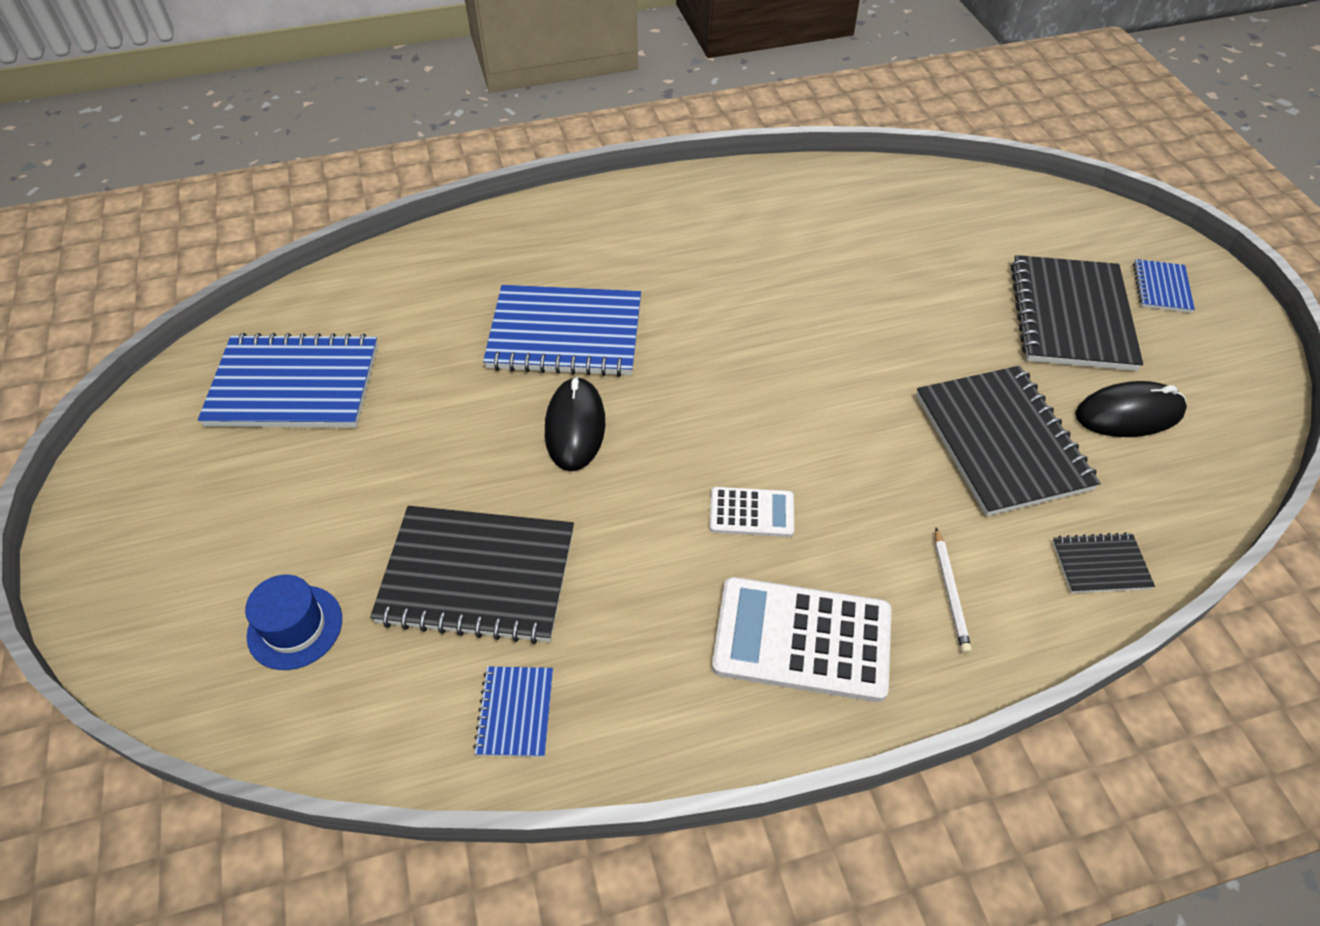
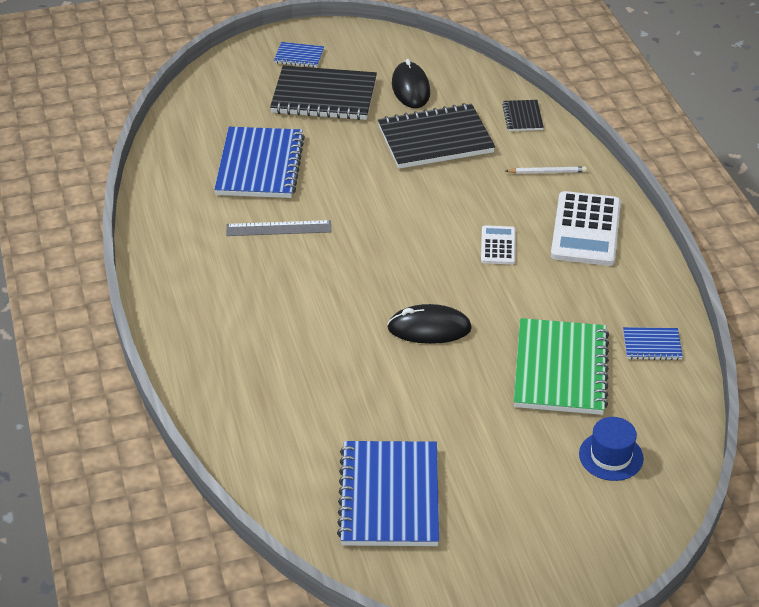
camera: 90 degrees left, 10 degrees down
black notebook [370,506,574,644] -> green notebook [514,318,609,415]
blue notebook [483,285,641,377] -> blue notebook moved to [214,127,305,198]
none -> grey ruler [226,220,331,236]

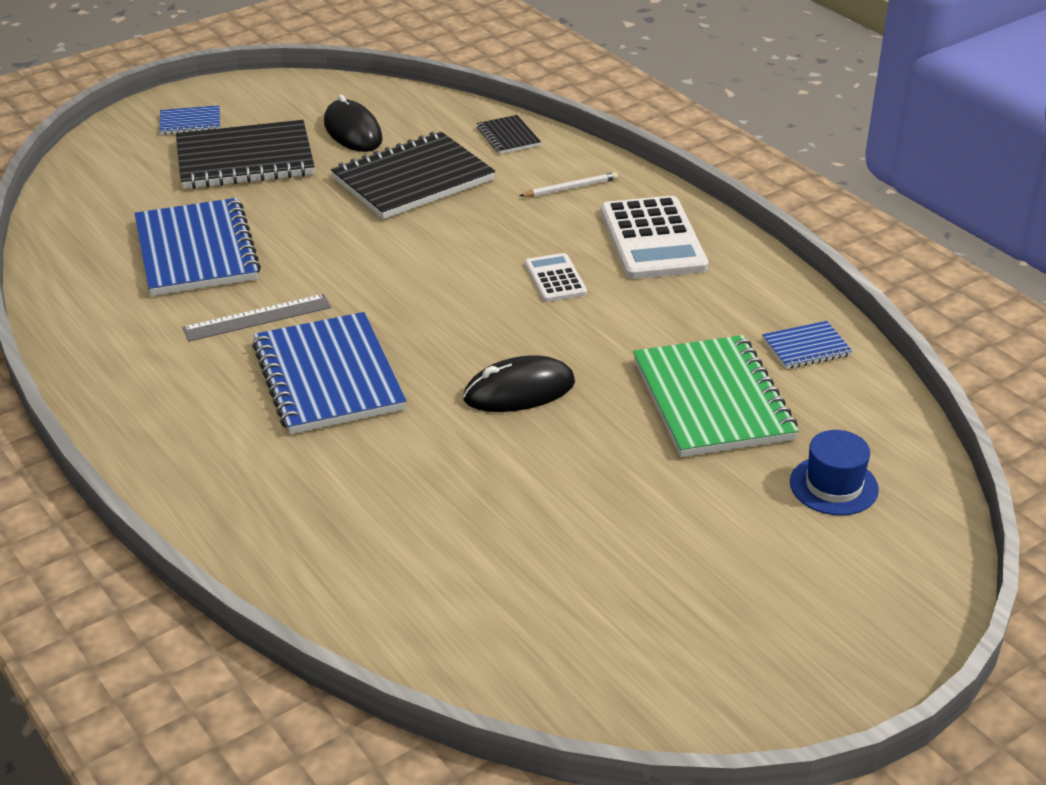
camera: 20 degrees left, 5 degrees down
blue notebook [337,441,439,546] -> blue notebook moved to [252,312,406,434]

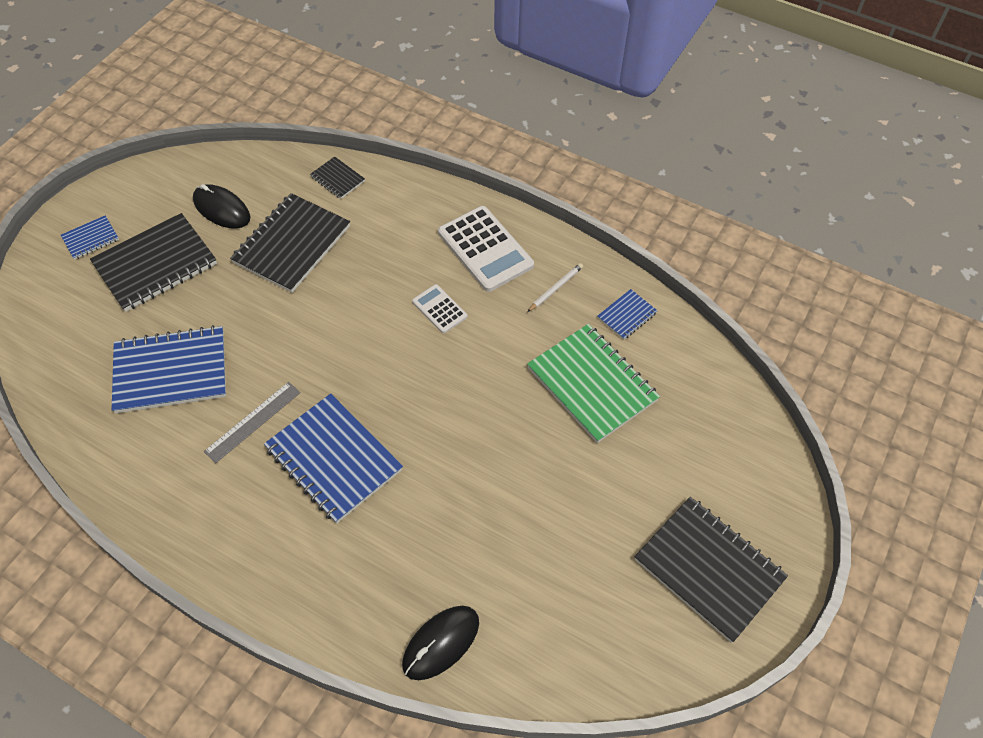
camera: 25 degrees left, 20 degrees up
blue notebook [134,198,261,296] -> blue notebook turned 60 degrees counterclockwise [112,325,226,413]
black mouse [463,355,575,412] -> black mouse moved to [402,606,479,680]
white pencil [520,172,618,197] -> white pencil moved to [527,263,583,312]
blue hat [790,430,879,516] -> none
none -> black notebook [635,497,788,643]

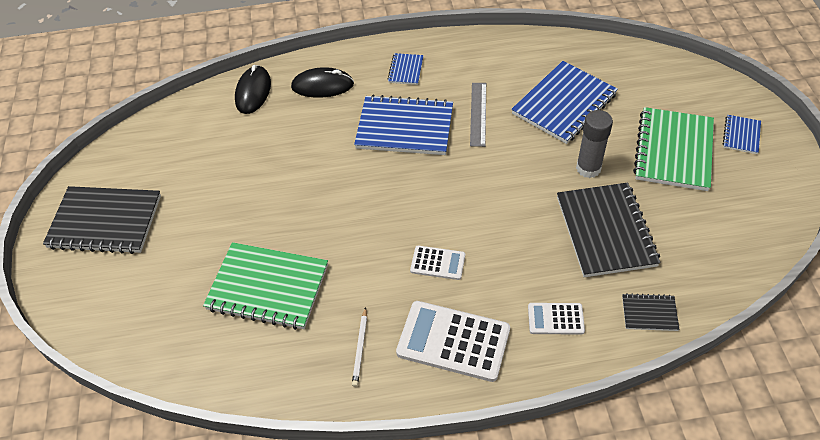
camera: 145 degrees right, 5 degrees down
black notebook [90,213,217,312] -> green notebook [633,107,714,191]
black mouse [193,184,250,229] -> black mouse moved to [291,67,354,97]
blue notebook [597,289,658,340] -> blue notebook moved to [388,53,424,85]
none -> white calculator [528,303,585,335]
none -> grey glue stick [576,110,613,178]

